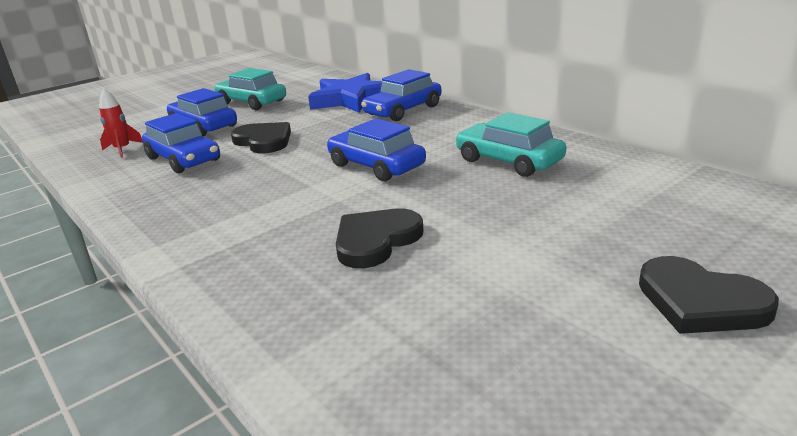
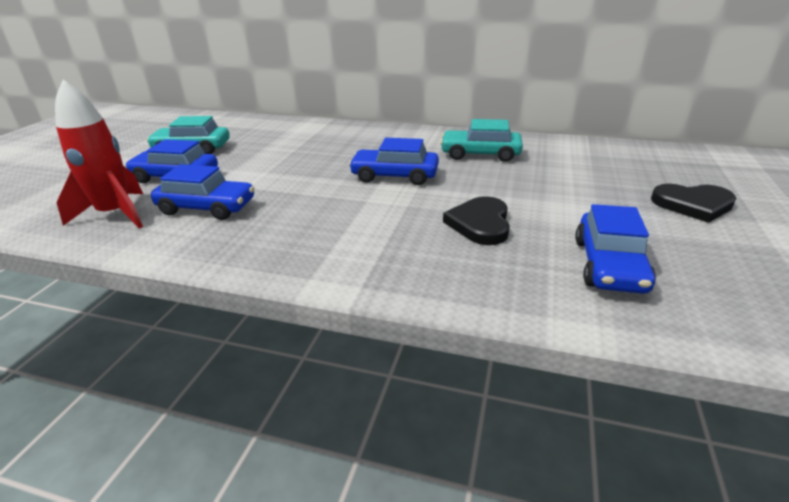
camera: 35 degrees left, 5 degrees up
red rocket [99,88,143,158] -> red rocket [55,80,143,228], size x1.93
black heart [231,122,291,153] -> none
blue star [308,73,382,113] -> none
blue car [361,69,442,121] -> blue car moved to [575,204,656,294]

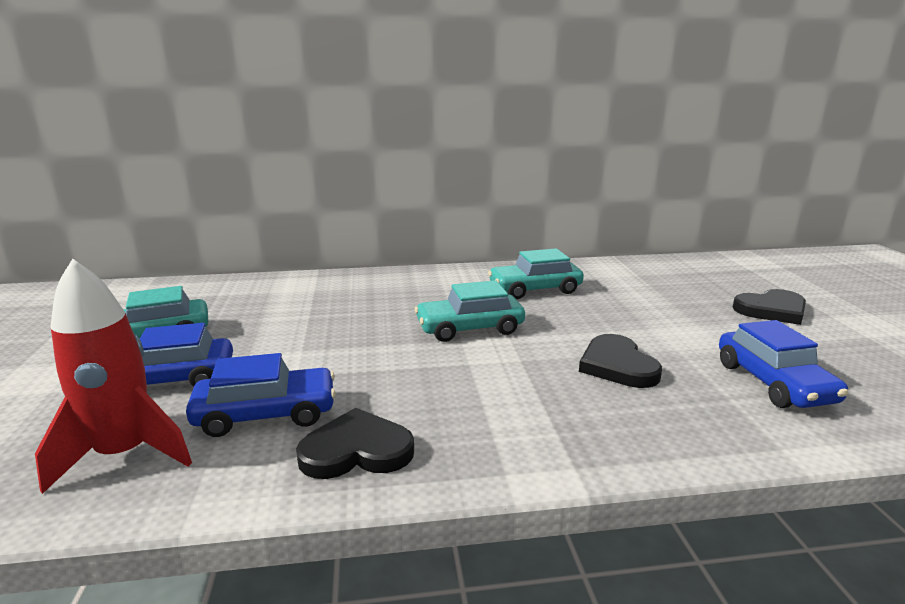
camera: 25 degrees left, 10 degrees down
blue car [349,138,439,185] -> turquoise car [415,280,525,342]
none -> black heart [296,408,414,479]

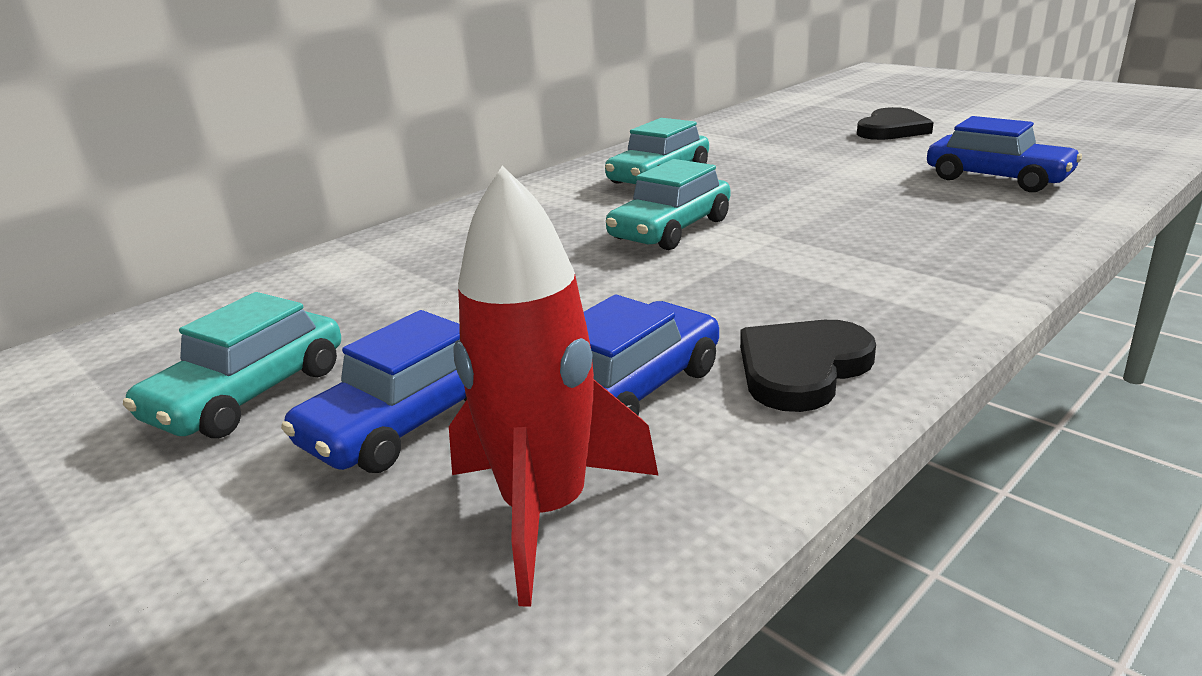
camera: 35 degrees left, 5 degrees up
black heart [579,334,662,388] -> none

